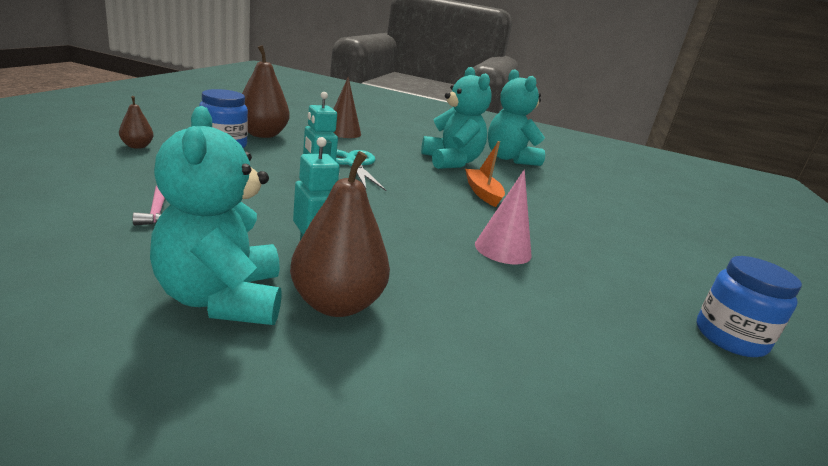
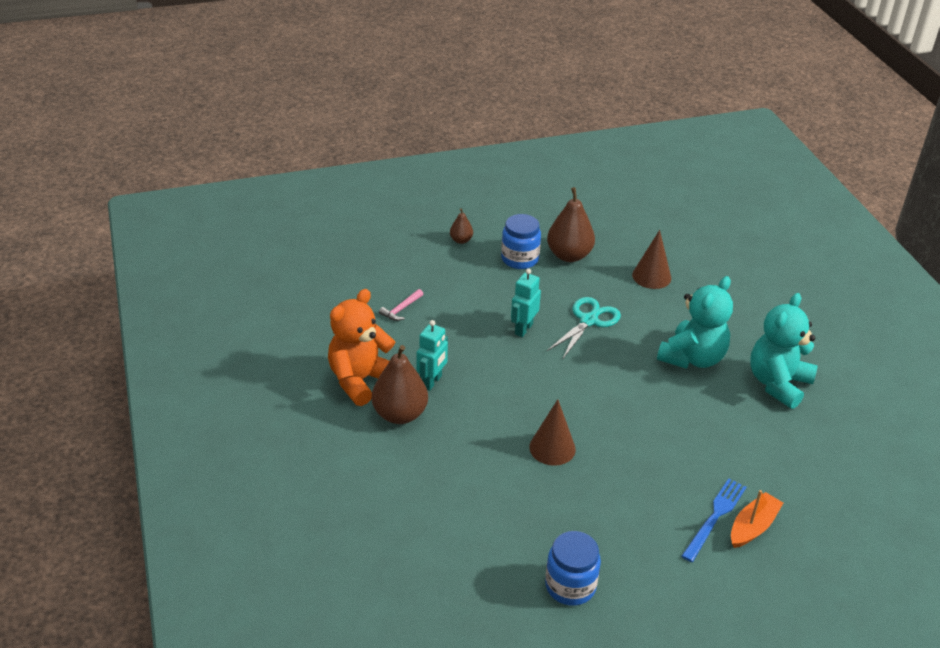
camera: 60 degrees right, 15 degrees up
turquoise teddy bear [150,106,282,325] -> orange teddy bear [328,289,396,406]
orange boat [465,141,505,207] -> orange boat moved to [731,490,783,548]
pink cone [475,170,532,264] -> brown cone [529,399,576,466]
none -> blue fork [682,479,746,562]

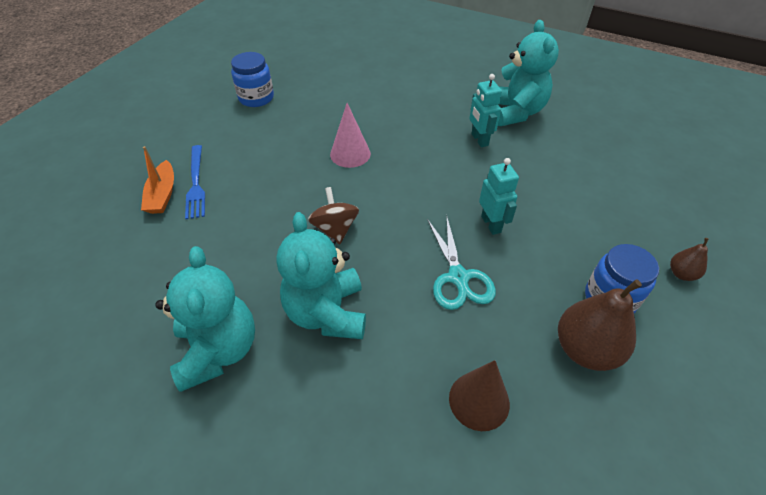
camera: 135 degrees right, 10 degrees up
orange teddy bear [328,289,396,406] -> turquoise teddy bear [498,20,559,126]
brown pear [372,345,428,424] -> none
pink hammer [379,289,423,321] -> none
brown cone [529,399,576,466] -> pink cone [330,103,371,168]
none -> brown spinning top [308,187,359,244]

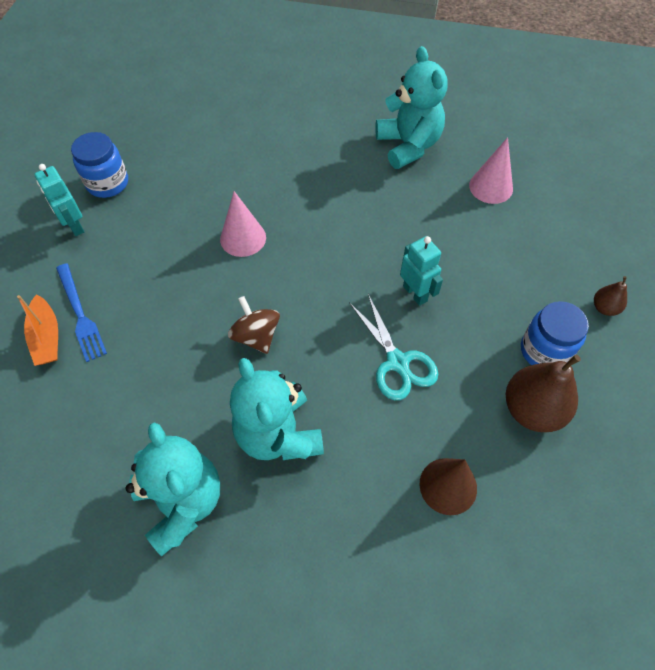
camera: 15 degrees left, 10 degrees up
turquoise robot [469,74,502,147] -> turquoise robot moved to [34,164,84,236]
none -> pink cone [469,137,513,204]

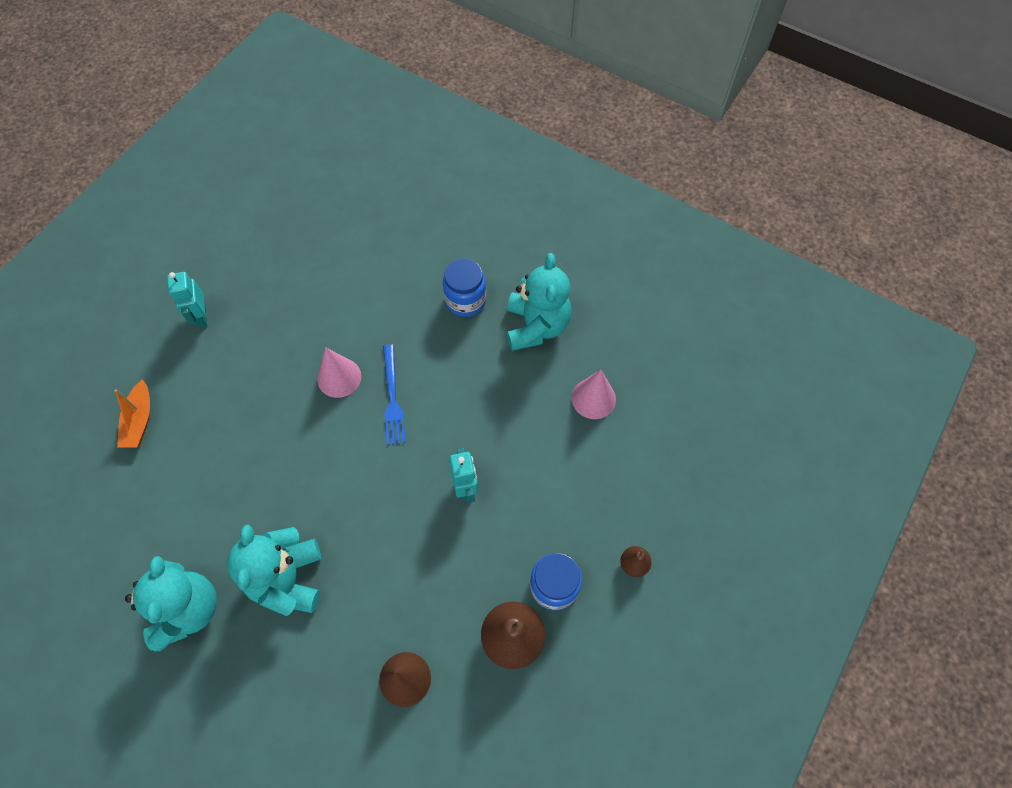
camera: 20 degrees right, 5 degrees up
blue fork [56,263,107,362] -> blue fork moved to [383,344,406,445]
blue jar [71,132,128,198] -> blue jar moved to [443,258,486,317]
brown spinning top [228,296,280,354] -> none
turquoise scissors [349,294,438,400] -> none

